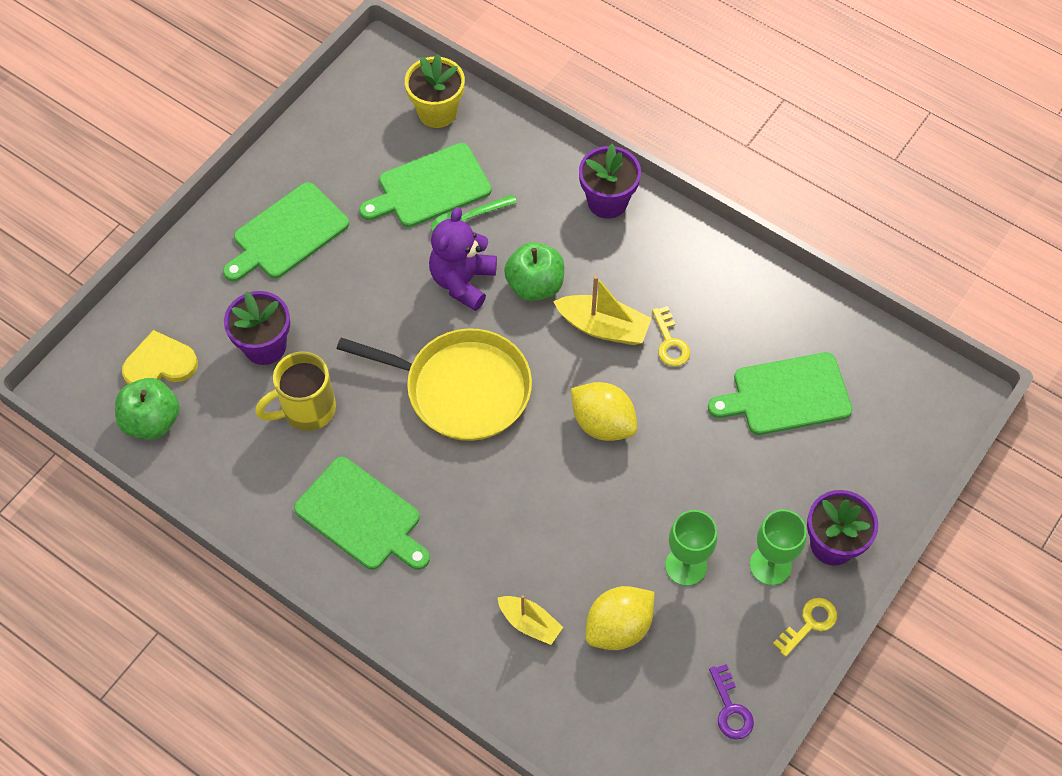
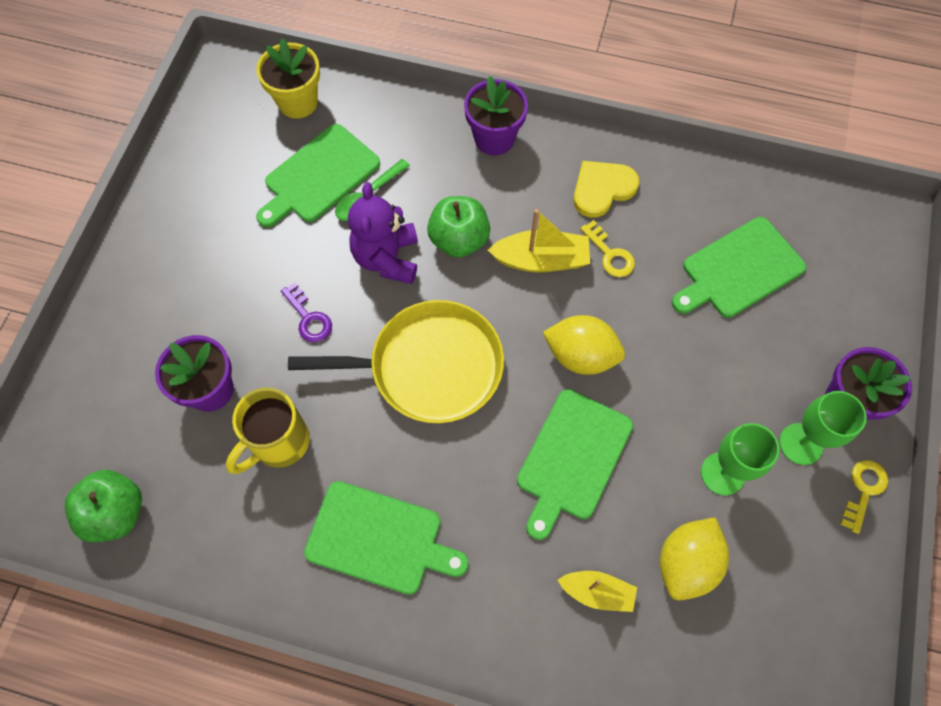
camera: 20 degrees left, 5 degrees up
yellow heart [122,330,198,384] -> yellow heart moved to [573,161,640,217]
green cutting board [223,182,349,282] -> green cutting board moved to [517,389,633,540]
purple key [709,664,754,740] -> purple key moved to [281,282,332,342]

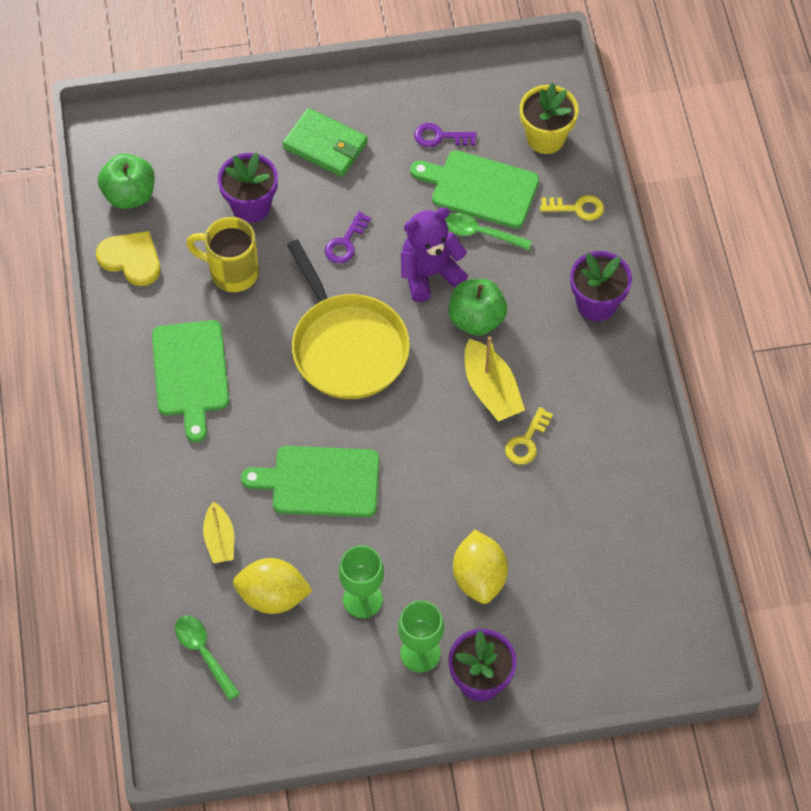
camera: 65 degrees right, 5 degrees down
yellow lemon [543,315,625,375] -> yellow lemon moved to [453,530,508,604]
yellow heart [573,161,640,217] -> yellow heart moved to [96,231,160,286]
green cutting board [672,217,806,318] -> none
yellow key [840,460,888,534] -> yellow key moved to [540,195,604,221]
none -> green spoon [175,616,240,701]
none -> green wallet [282,108,368,177]
none -> purple key [414,123,477,147]

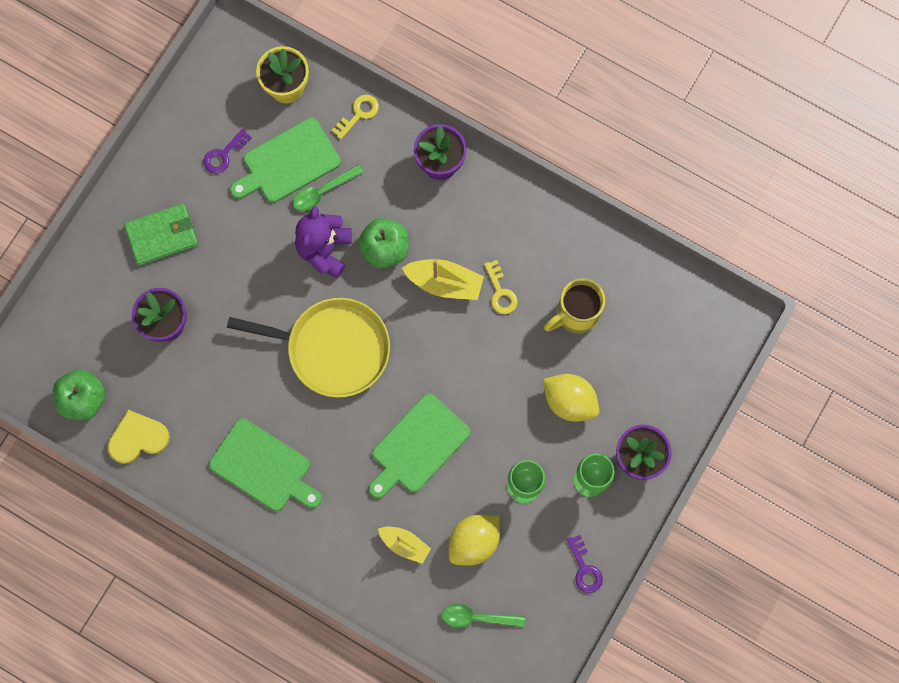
camera: 50 degrees left, 15 degrees up
yellow mug [186,217,259,292] -> yellow mug moved to [544,278,605,334]
purple key [325,211,371,264] -> purple key moved to [567,535,603,593]

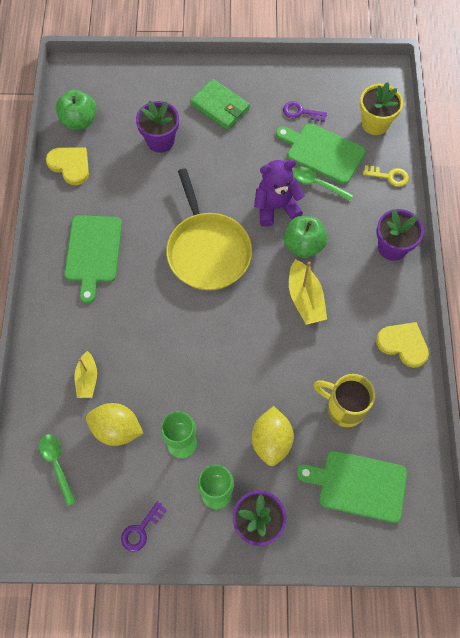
camera: 60 degrees right, 10 degrees down
green cutting board [369,393,470,499] -> green cutting board moved to [297,451,407,523]
yellow key [484,260,518,314] -> none
none -> yellow heart [376,322,429,368]

